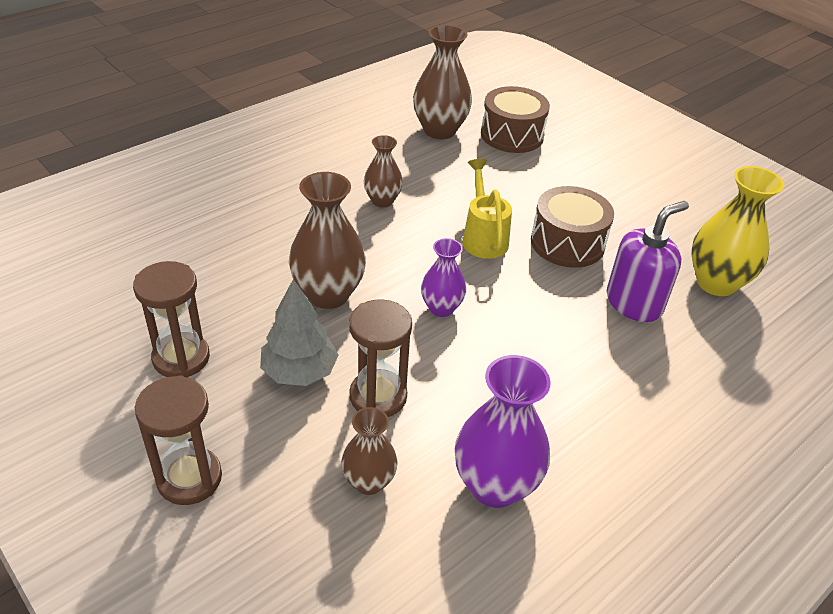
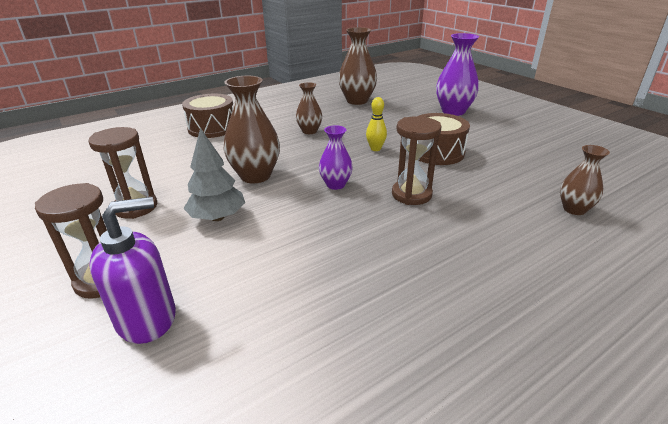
camera: 10 degrees right, 10 degrees down
brown vase [341,407,398,495] -> brown vase moved to [560,145,610,215]
brown hourglass [349,299,412,417] -> brown hourglass moved to [392,116,442,205]
purple vase [455,355,551,508] -> purple vase moved to [436,33,479,116]
yellow watering can [462,159,512,259] -> yellow bowling pin [366,97,387,151]
brown drum [481,86,550,153] -> brown drum moved to [182,94,233,138]
purple soap dispenser [607,201,689,322] -> purple soap dispenser moved to [90,197,176,344]
yellow vase [691,166,784,296] -> none

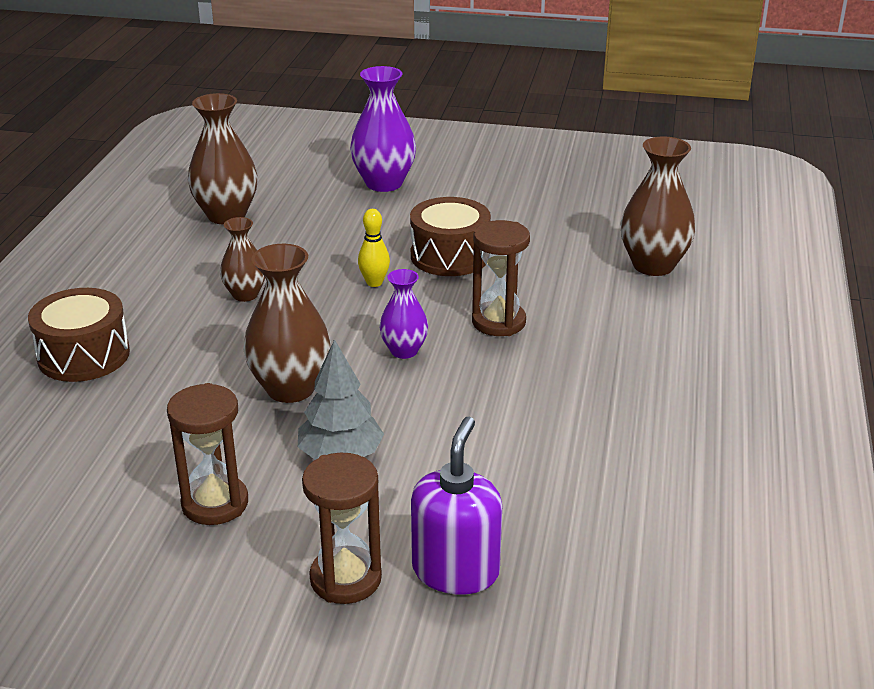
camera: 45 degrees left, 0 degrees up
brown vase [560,145,610,215] -> brown vase [621,136,696,276], size x1.68

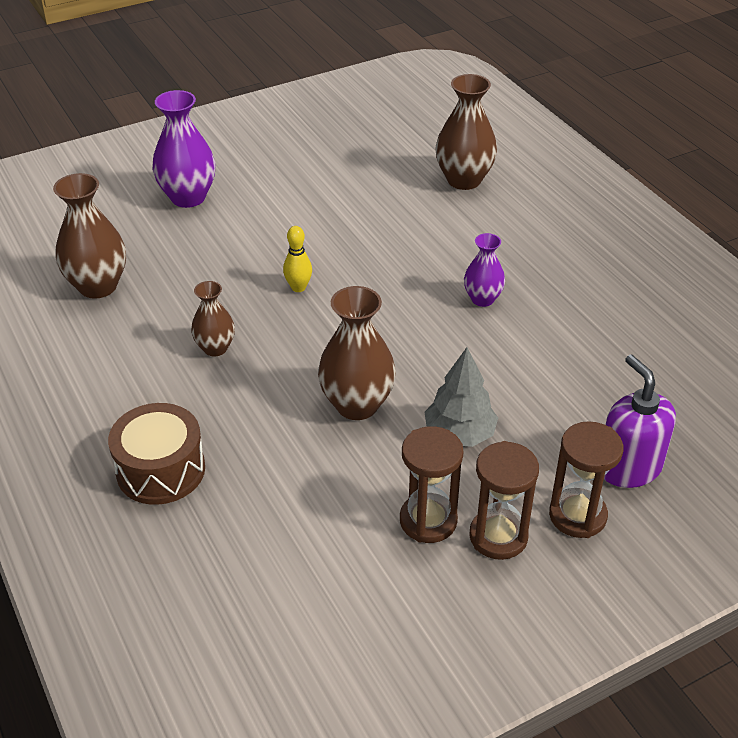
camera: 40 degrees left, 10 degrees up
purple vase [379,269,428,359] -> purple vase moved to [464,233,505,307]
brown drum [410,197,491,276] -> none
brown hourglass [472,220,530,336] -> brown hourglass moved to [470,441,539,560]

